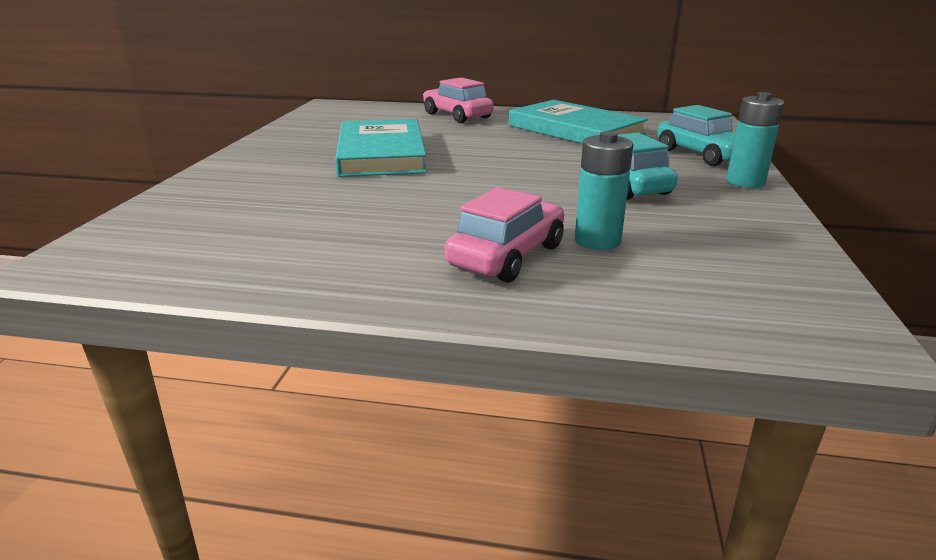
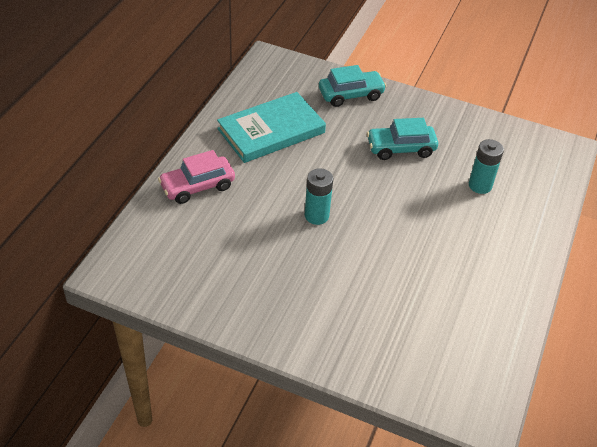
camera: 80 degrees left, 20 degrees up
turquoise book [335,119,427,177] -> none
pink car [445,187,564,283] -> none
turquoise battery [726,92,784,188] -> turquoise battery moved to [305,168,333,225]

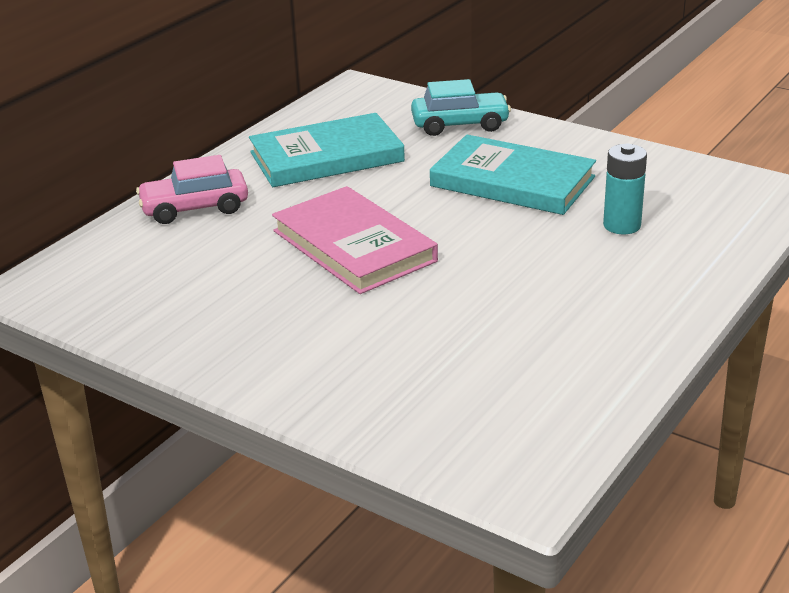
camera: 15 degrees right, 15 degrees down
turquoise battery [305,168,333,225] -> pink book [272,186,438,294]
turquoise car [367,118,438,160] -> turquoise book [430,135,596,215]

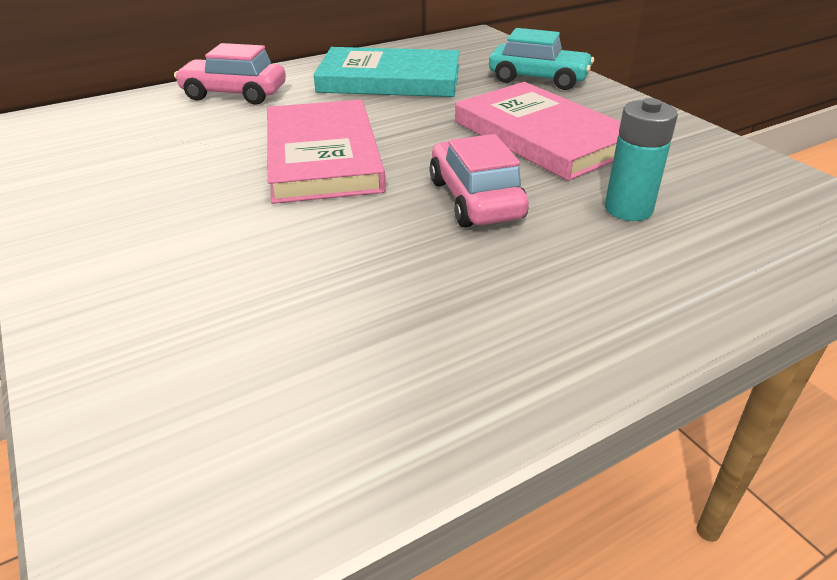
camera: 25 degrees right, 5 degrees up
turquoise book [430,135,596,215] -> pink book [455,82,621,181]
none -> pink car [430,134,529,227]

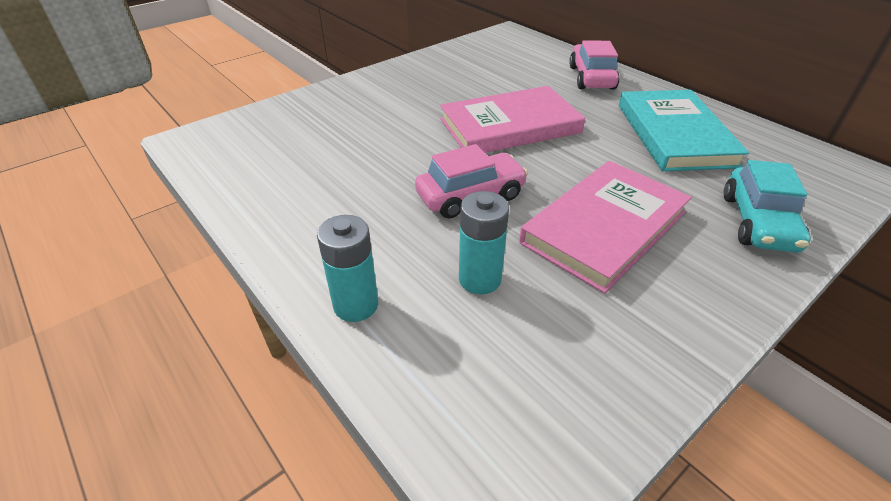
camera: 80 degrees right, 5 degrees up
none -> turquoise battery [317,215,378,322]

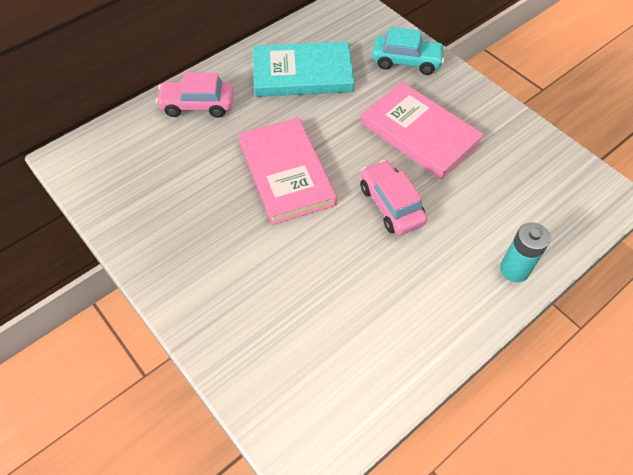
camera: 90 degrees left, 15 degrees up
turquoise battery [459,191,509,295] -> none

